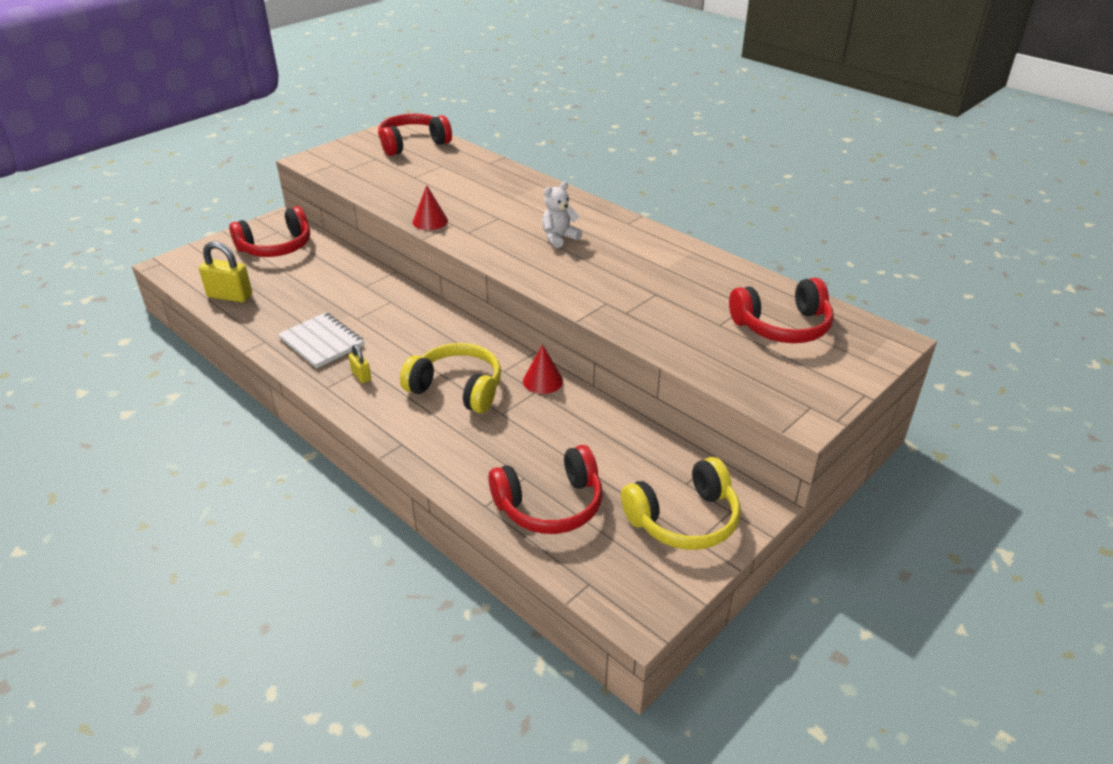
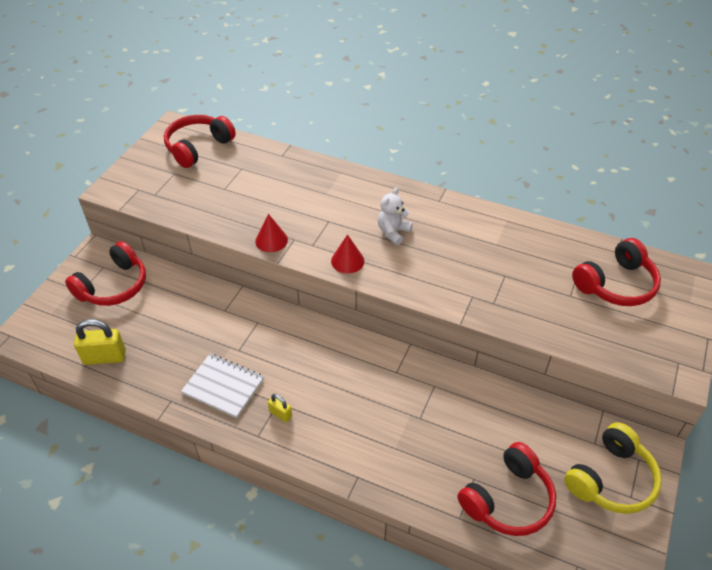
camera: 20 degrees left, 10 degrees up
yellow headphones [400,343,501,413] -> none
red cone [523,344,563,394] -> red cone moved to [331,234,364,274]

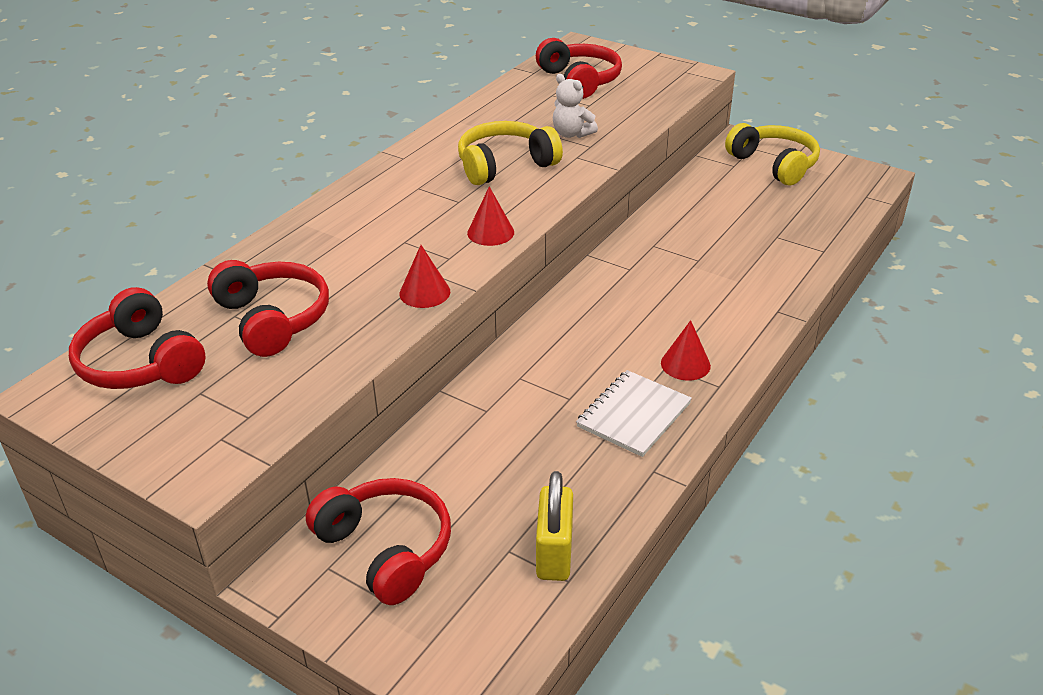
camera: 80 degrees left, 10 degrees down
yellow padlock [268,394,292,422] -> red cone [661,320,711,381]
white teddy bear [378,187,413,245] -> white teddy bear moved to [553,74,598,138]
red headphones [458,442,556,536] -> red headphones moved to [207,260,329,357]
none -> yellow headphones [458,121,563,185]

